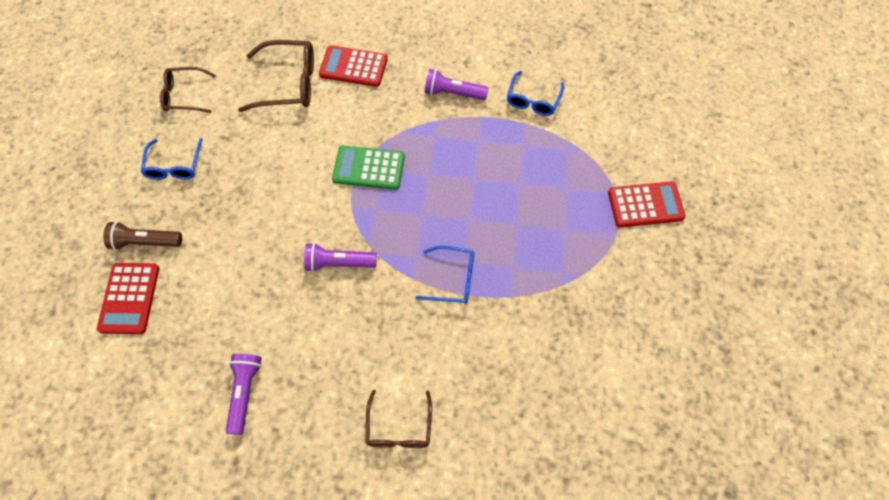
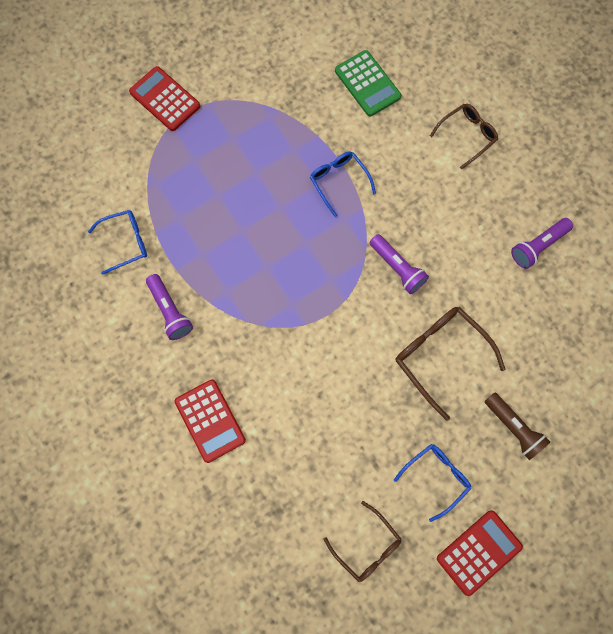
camera: 130 degrees left, 10 degrees up
red calculator [97,263,159,334] -> red calculator moved to [437,510,523,596]
brown glasses [238,40,314,112] -> brown glasses moved to [395,307,506,421]
green calculator [332,146,405,190] -> green calculator moved to [335,50,401,117]

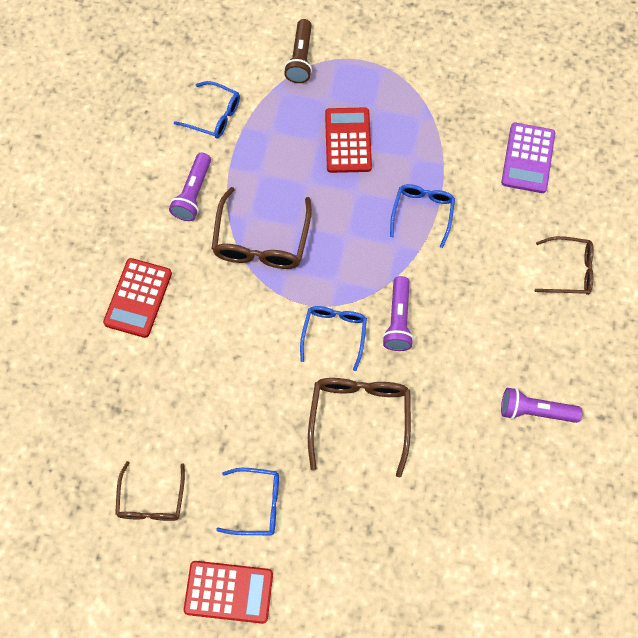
camera: 45 degrees right, 5 degrees down
red calculator [129,66,200,131] -> red calculator moved to [325,108,372,173]
green calculator [335,50,401,117] -> purple calculator [501,123,555,193]
brown flashlight [485,392,550,460] -> brown flashlight moved to [284,19,312,83]
none -> brown glasses [211,187,312,269]
none -> blue glasses [300,306,367,371]

